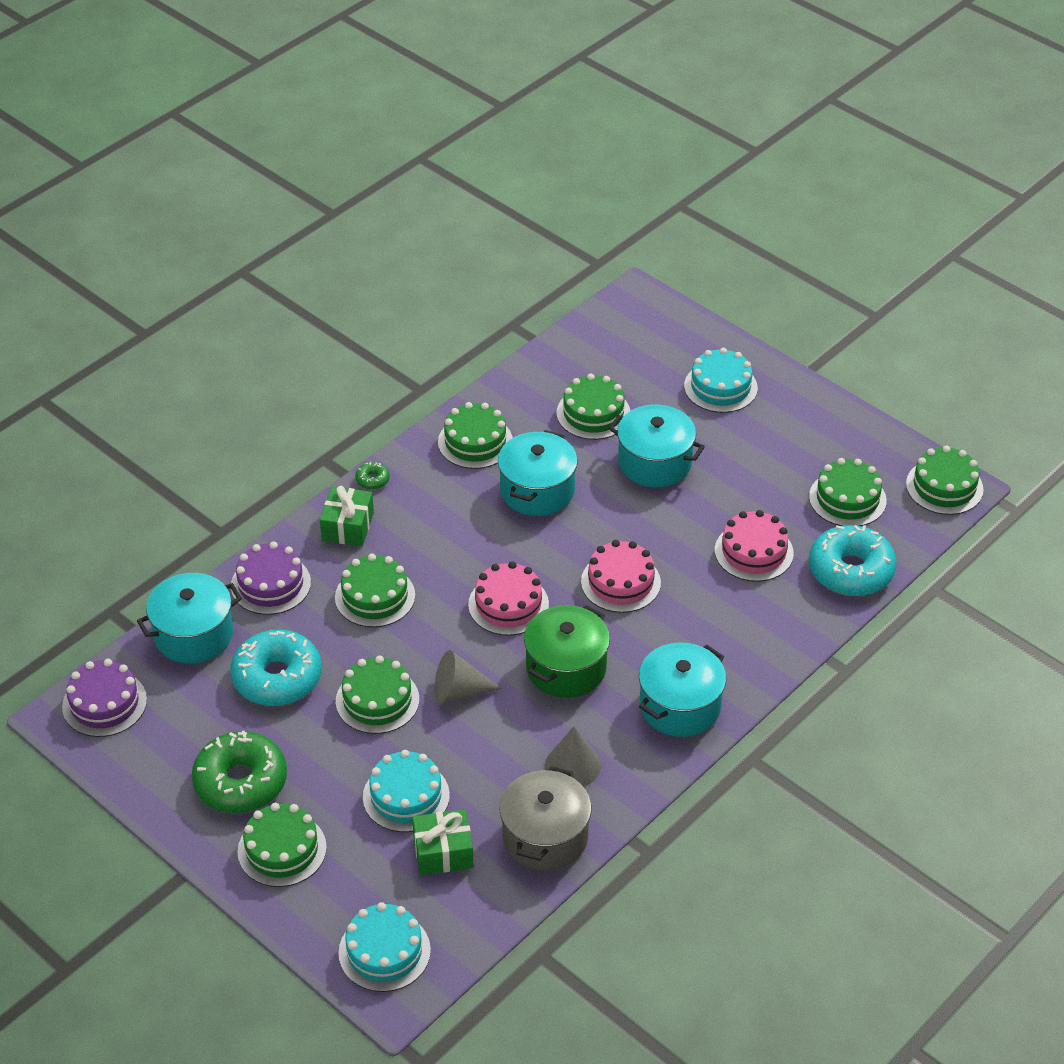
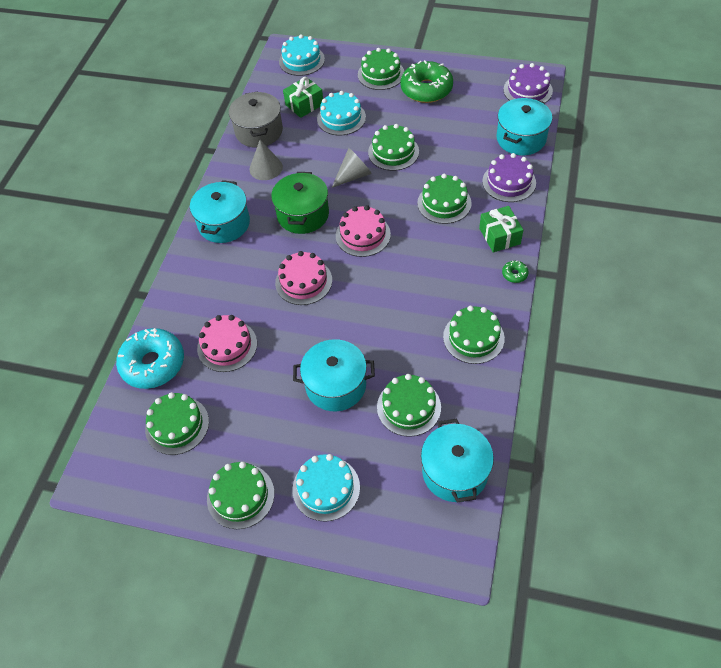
camera: 155 degrees right, 10 degrees up
turquoise donut [231,630,322,706] -> none
turquoise pot [498,430,578,516] -> turquoise pot moved to [421,419,494,503]
green cake [906,446,983,515] -> green cake moved to [207,462,275,529]

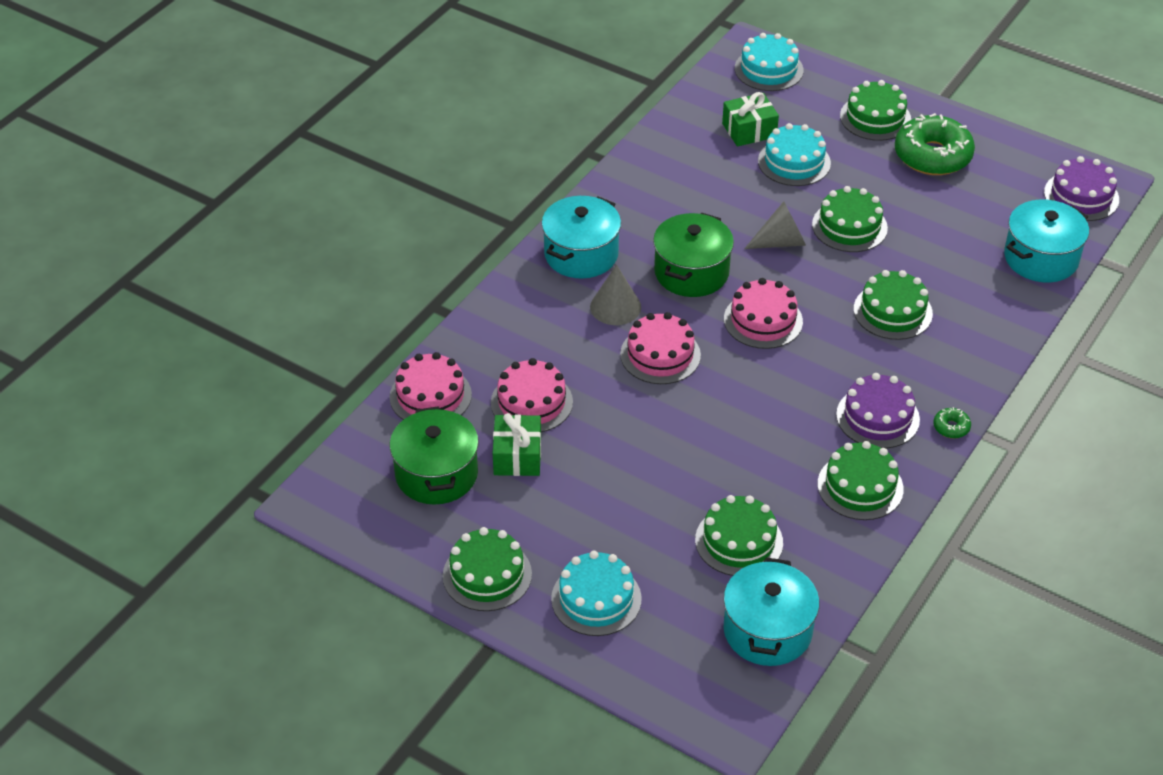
camera: 15 degrees right, 10 degrees down
turquoise donut [116,328,184,389] -> pink cake [390,352,472,420]
green cake [145,392,209,455] -> green pot [390,406,479,505]
grey pot [229,91,283,148] -> none
grey cone [249,140,283,180] -> grey cone moved to [590,265,641,325]
turquoise pot [293,339,375,411] -> none
green gift [479,206,523,253] -> green gift moved to [493,413,541,476]
purple cake [482,153,536,202] -> purple cake moved to [836,373,920,449]

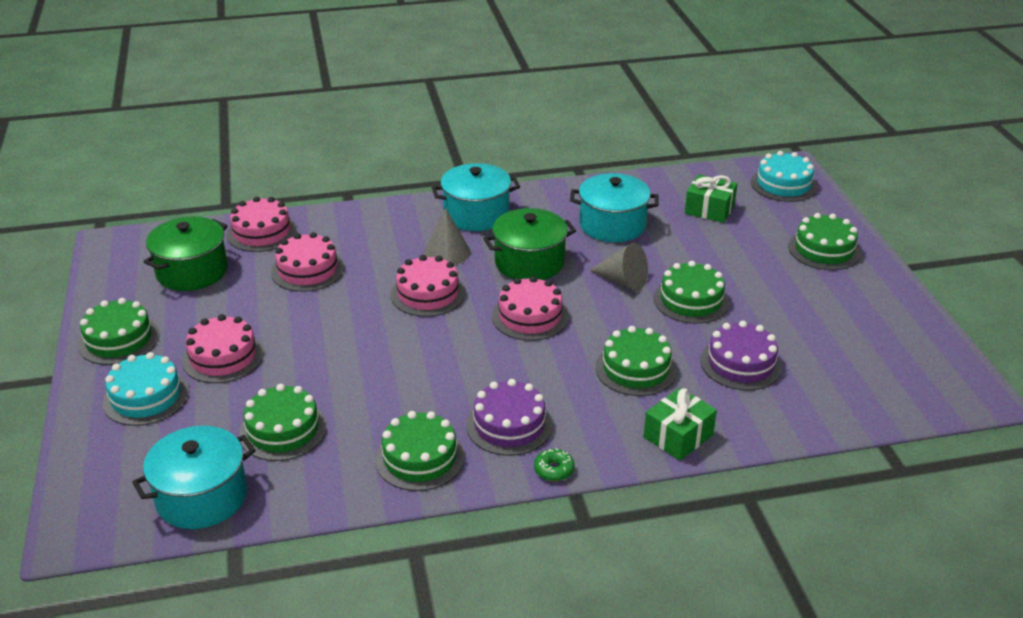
camera: 45 degrees right, 10 degrees down
green gift [493,413,541,476] -> green gift moved to [644,388,717,461]
turquoise cake [758,123,831,186] -> none
green donut [895,113,975,175] -> none
turquoise pot [1004,200,1089,282] -> turquoise pot moved to [570,173,659,242]
purple cake [1044,156,1119,221] -> purple cake moved to [700,321,782,390]
none -> pink cake [182,314,264,383]

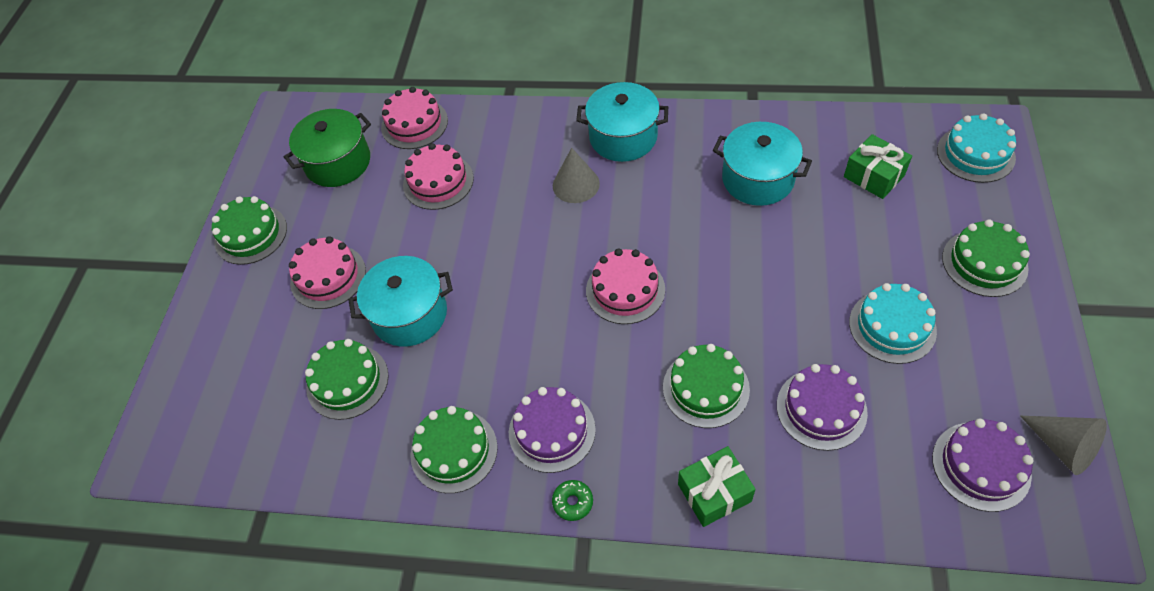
camera: 25 degrees right, 20 degrees up
turquoise cake [102,352,189,426] -> turquoise cake moved to [849,283,937,364]
turquoise pot [132,426,256,529] -> turquoise pot moved to [348,256,453,347]
pink cake [391,255,465,317] -> none
green pot [483,208,576,280] -> none
grey cone [589,242,648,291] -> grey cone moved to [1020,416,1107,475]
green cake [654,261,730,324] -> none
none -> purple cake [932,419,1034,512]

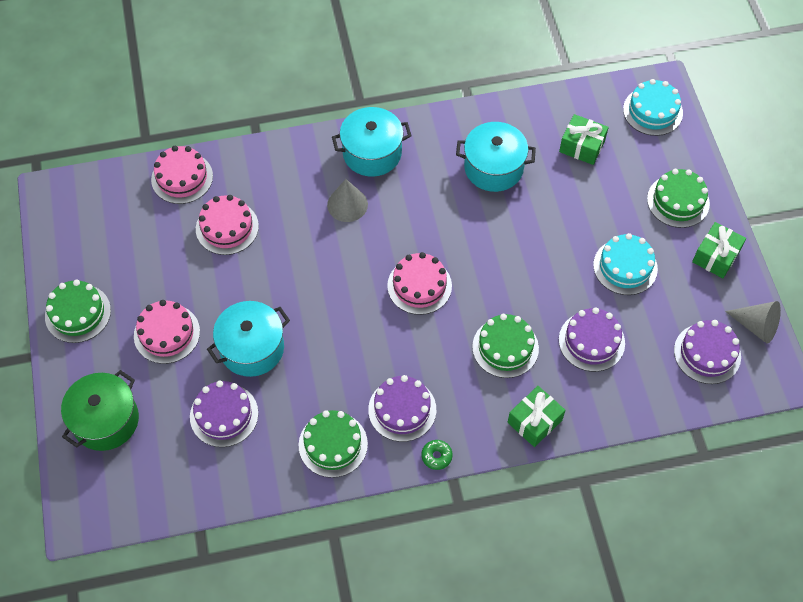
camera: 25 degrees left, 5 degrees up
green pot [284,109,371,187] -> green pot moved to [61,370,139,451]
green cake [305,339,389,420] -> purple cake [190,380,258,447]
none -> green gift [692,222,746,278]

